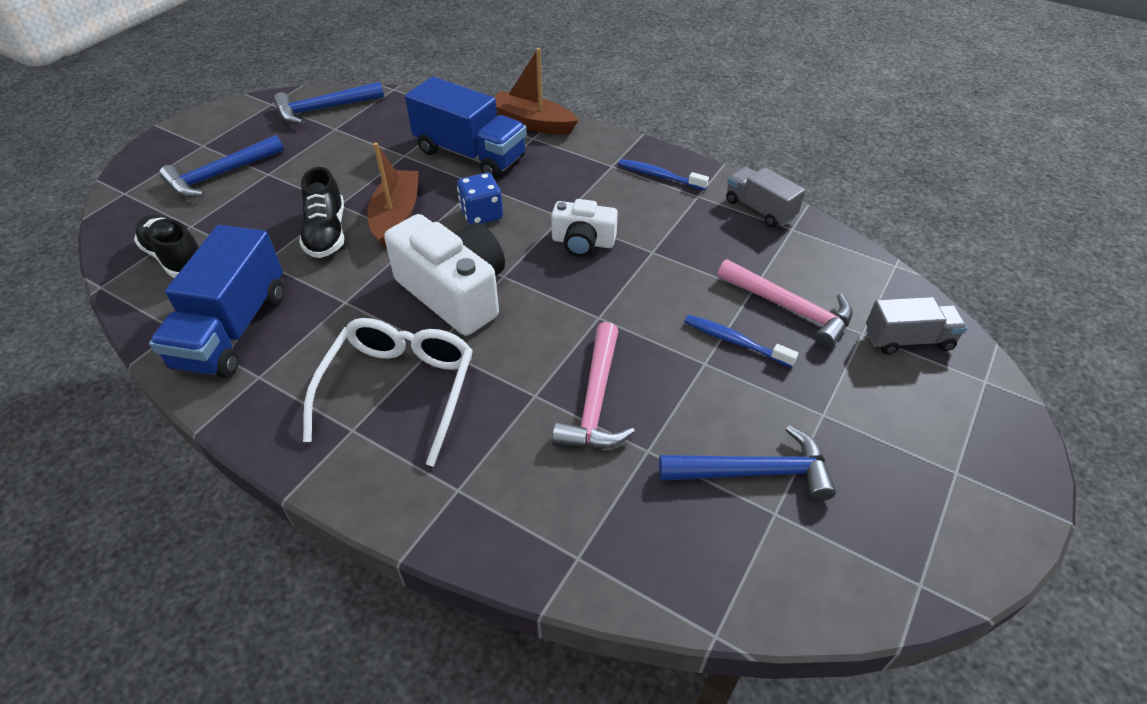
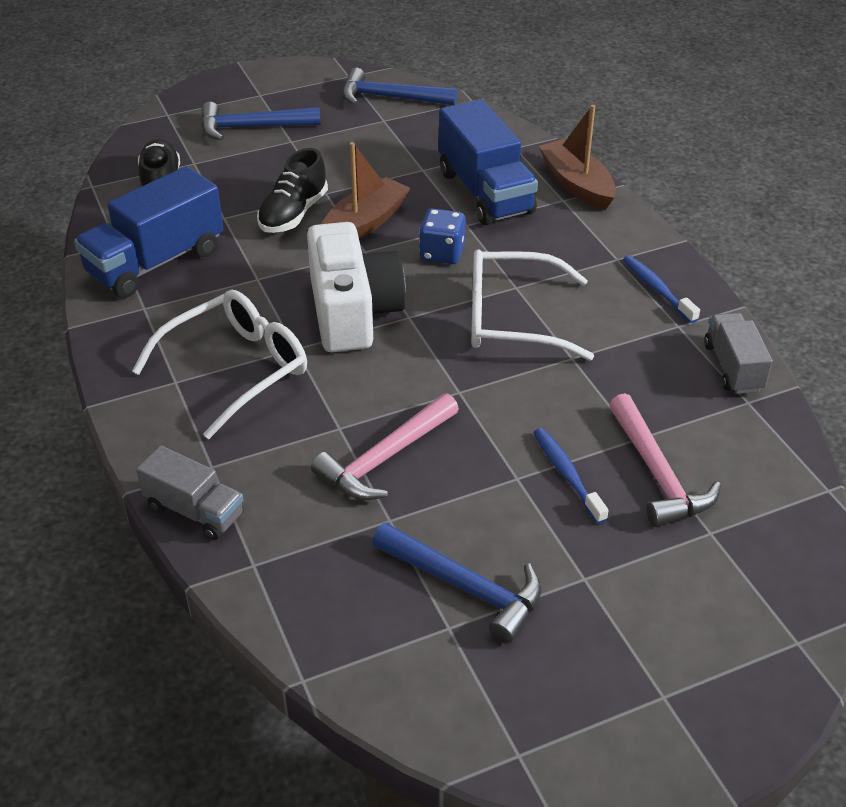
camera: 35 degrees right, 5 degrees down
white camera [551,199,618,257] -> white glasses [471,249,594,361]
grey truck [866,297,968,355] -> grey truck moved to [136,445,244,540]

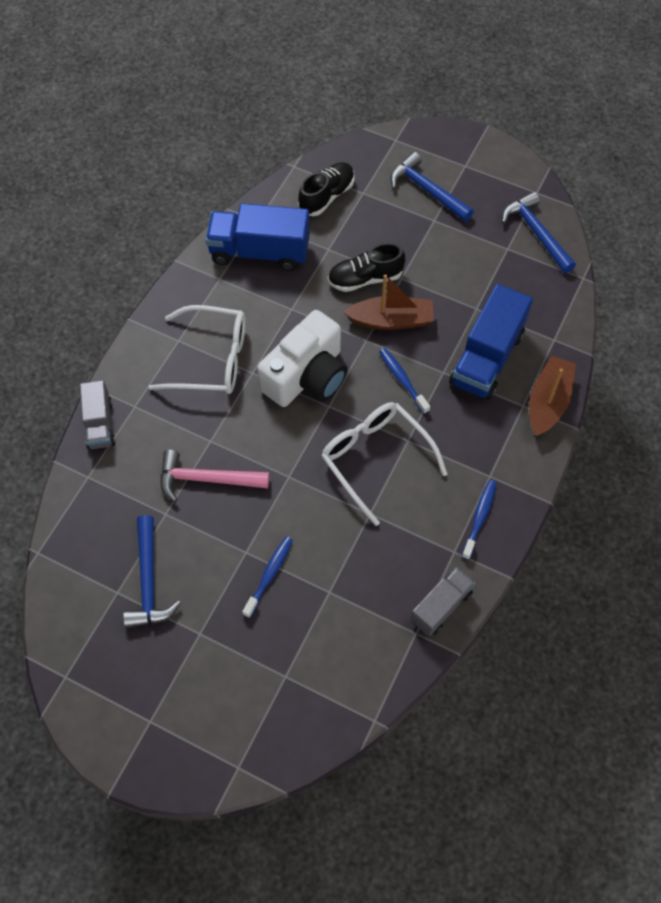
camera: 50 degrees right, 20 degrees up
blue dice [419,208,466,264] -> blue toothbrush [379,348,430,414]
pink hammer [609,393,721,527] -> none

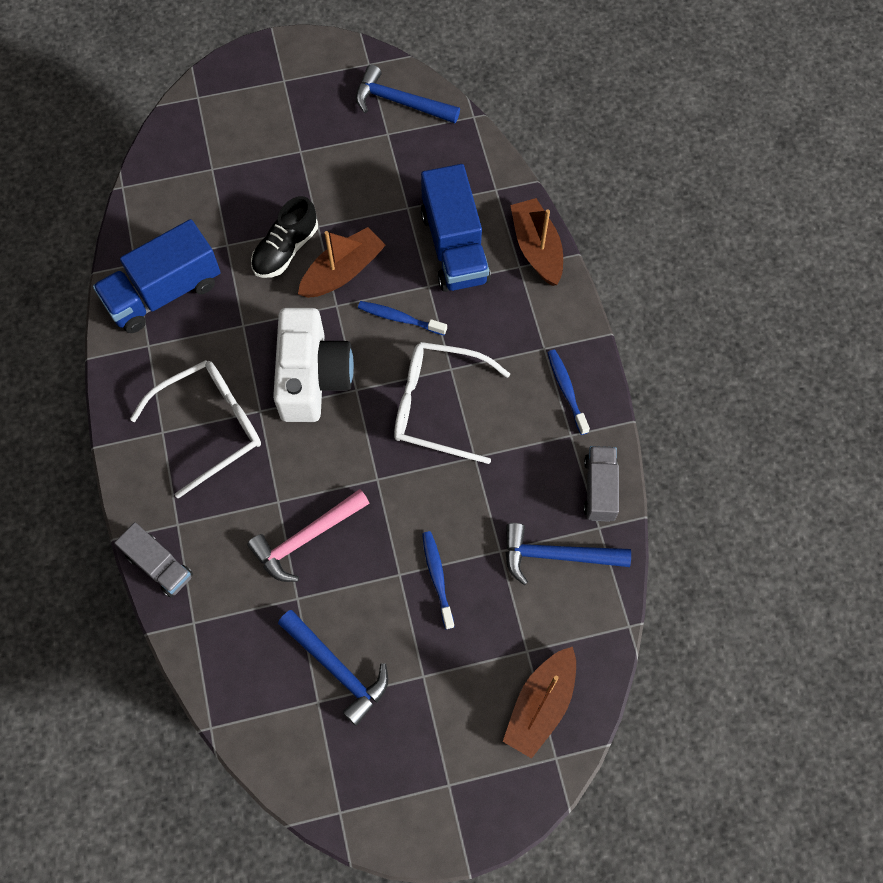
camera: 40 degrees left, 5 degrees up
black shoe [298,162,355,216] -> none
blue hammer [390,152,474,222] -> blue hammer moved to [505,523,631,585]
none -> brown boat [503,647,576,759]

